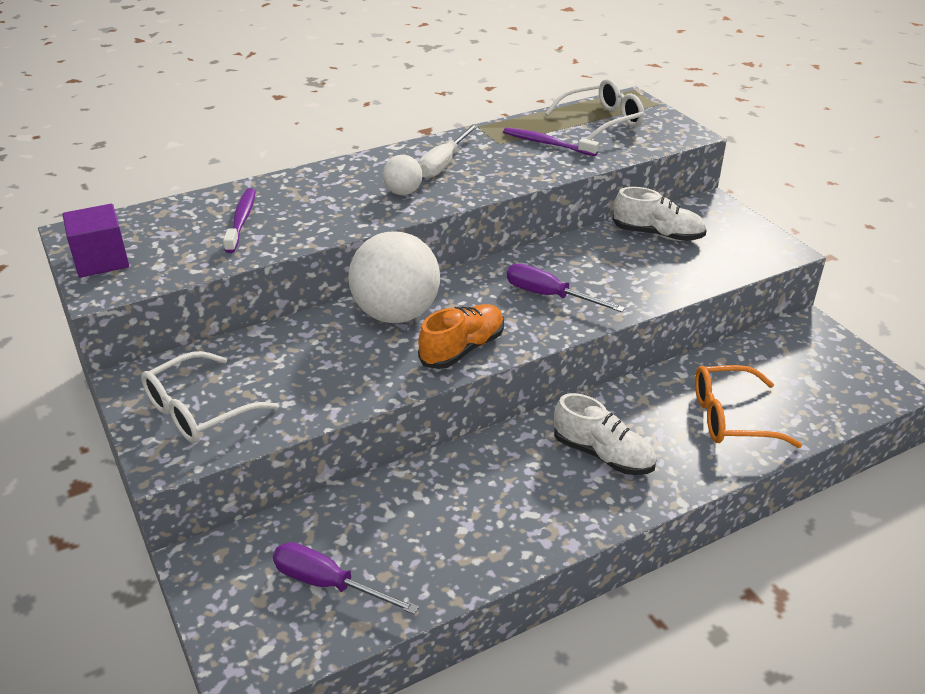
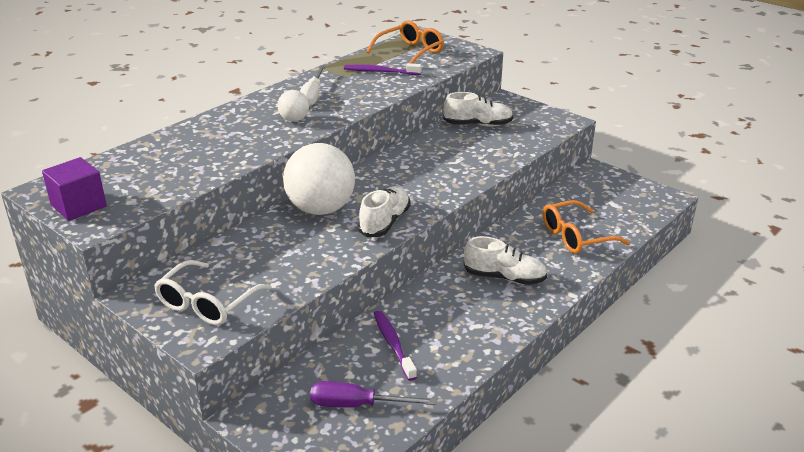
camera: 20 degrees left, 5 degrees down
purple toothbrush [223,188,256,253] -> purple toothbrush moved to [374,310,417,381]
orange shoe [418,304,504,369] -> white shoe [358,186,410,237]
purple screwdriver [507,264,625,312] -> none
white glasses [545,79,644,140] -> orange glasses [367,20,444,64]

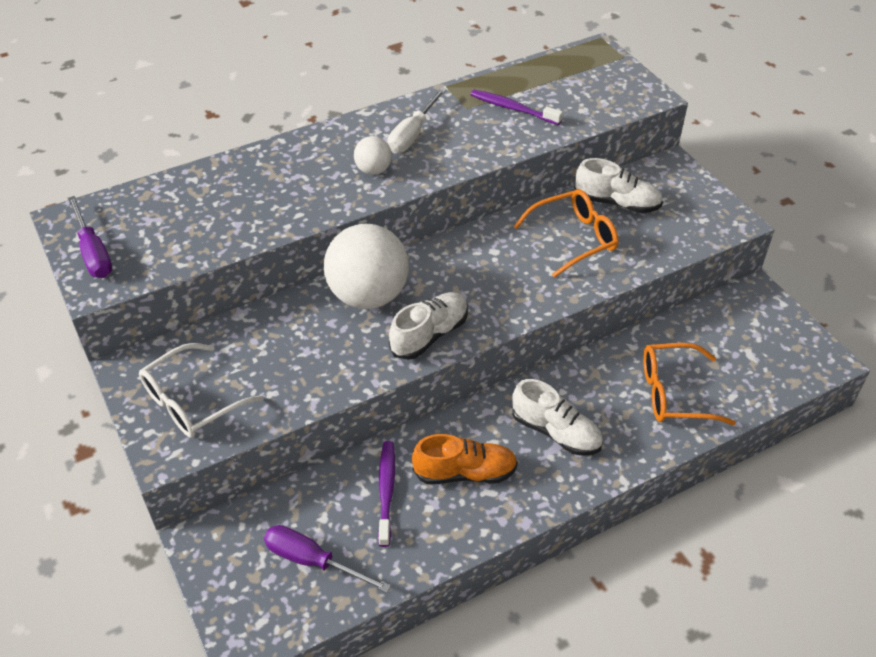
camera: 20 degrees right, 15 degrees up
purple cube [42,157,107,221] -> purple screwdriver [68,196,112,278]
orange glasses [367,20,444,64] -> orange glasses moved to [513,189,619,278]
none -> orange shoe [412,434,518,484]

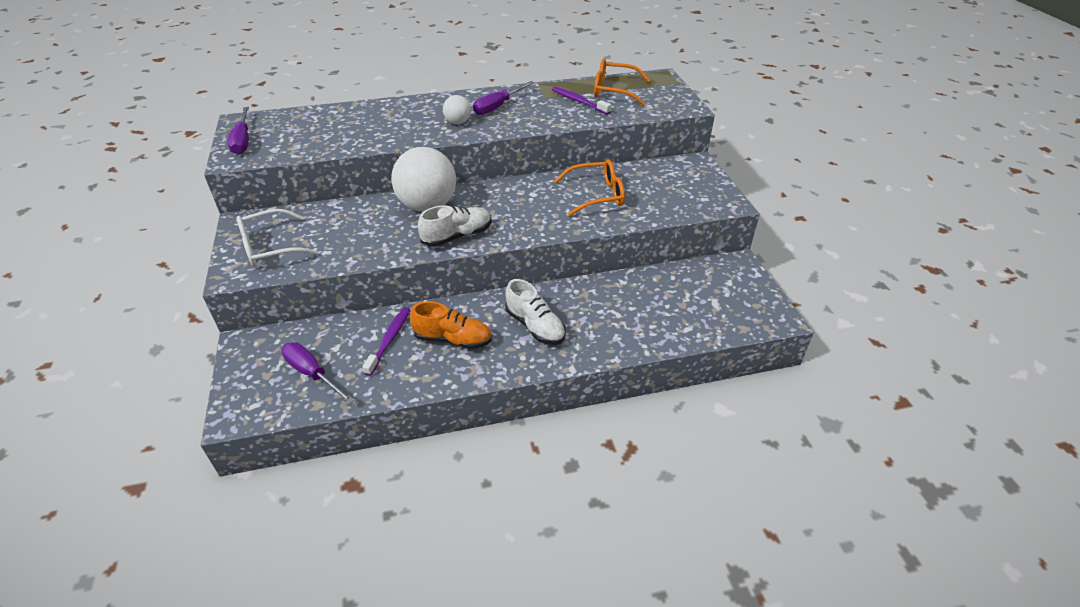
camera: 15 degrees right, 5 degrees down
white screwdriver [387,87,447,153] -> purple screwdriver [473,81,534,115]
white shoe [574,158,663,213] -> none
orange glasses [643,343,736,425] -> orange glasses moved to [594,59,650,106]

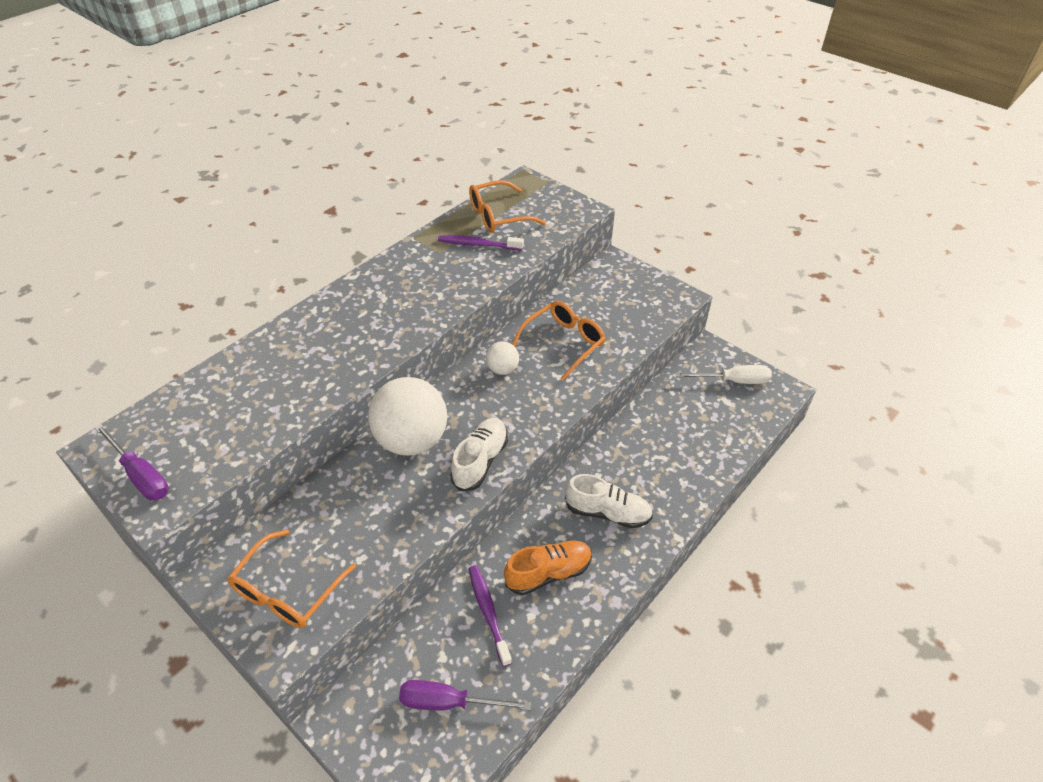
camera: 35 degrees left, 5 degrees up
white glasses [236,209,318,267] -> orange glasses [227,529,356,628]
white ball [443,95,471,124] -> white ball moved to [486,341,519,375]
purple screwdriver [473,81,534,115] -> none
none -> white screwdriver [676,365,772,384]

